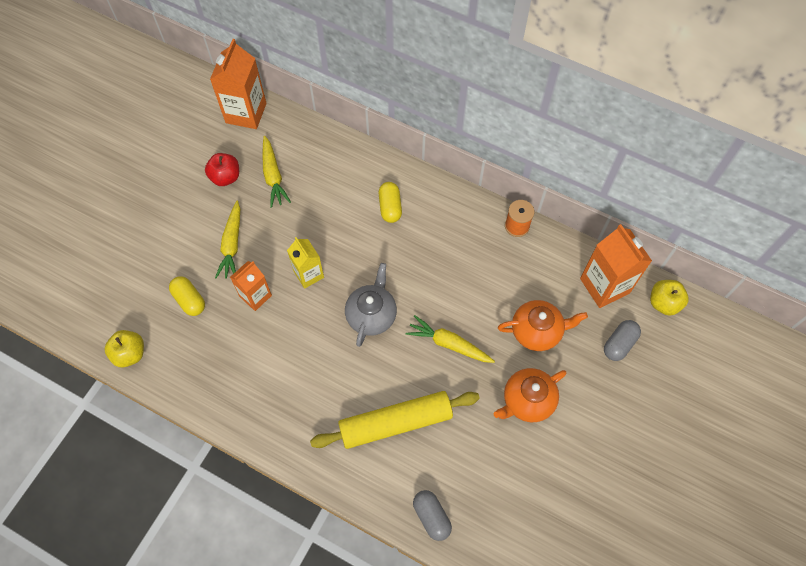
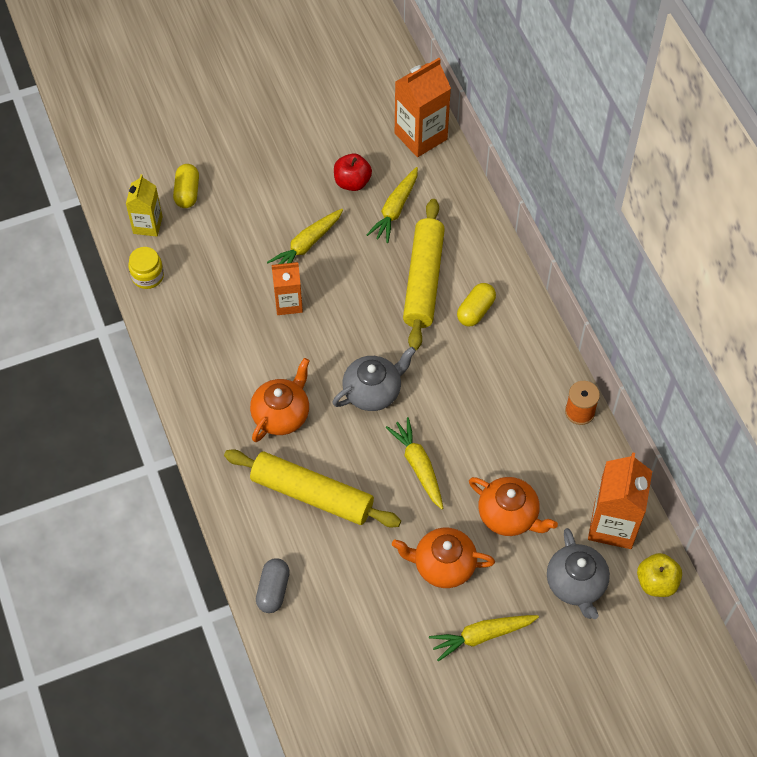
camera: 40 degrees right, 5 degrees down
yellow apple [105,330,144,367] -> yellow jar [128,247,164,289]
yellow capsule [169,276,205,316] -> yellow capsule moved to [173,164,199,208]
yellow carton [287,237,324,289] -> yellow carton moved to [126,174,163,237]
grey capsule [604,320,641,361] -> grey teapot [547,528,610,619]
none -> orange teapot [250,358,310,442]
none -> yellow rolling pin [403,199,445,350]
none -> yellow carrot [429,615,539,661]

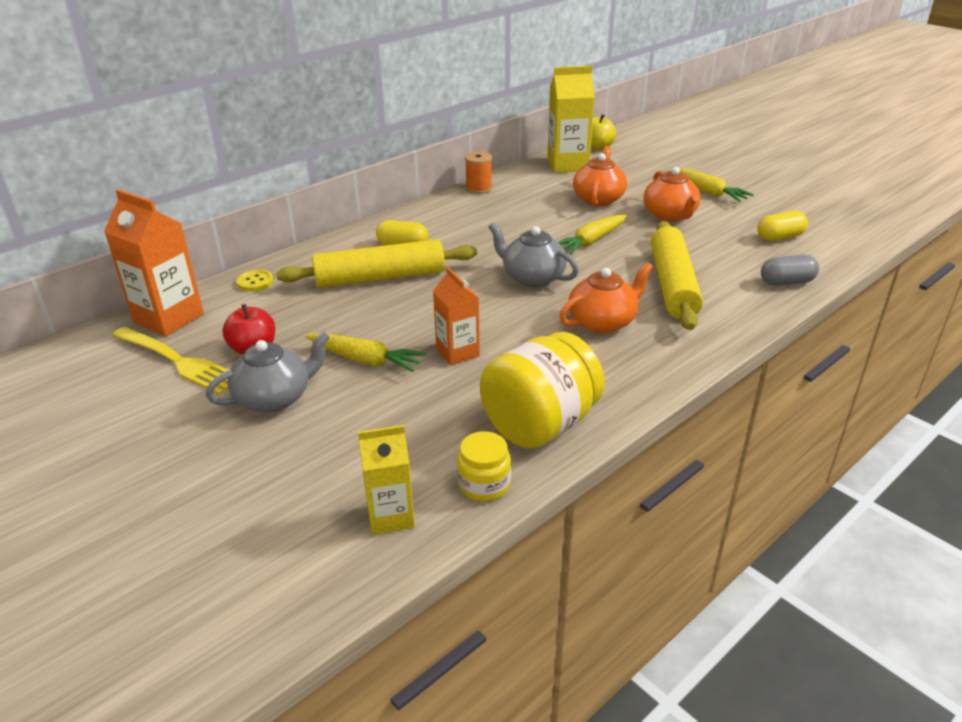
camera: 110 degrees left, 25 degrees down
yellow capsule [173,164,199,208] -> yellow capsule moved to [757,211,808,241]
orange teapot [250,358,310,442] -> orange teapot turned 135 degrees clockwise [559,262,653,333]
yellow carrot [367,167,418,243] -> none
grey teapot [547,528,610,619] -> grey teapot moved to [206,332,330,413]
orange carton [588,452,652,549] -> yellow carton [547,66,595,173]
none -> yellow fork [112,327,229,395]
none -> yellow button [236,270,273,291]
none -> yellow jar [480,332,605,449]

